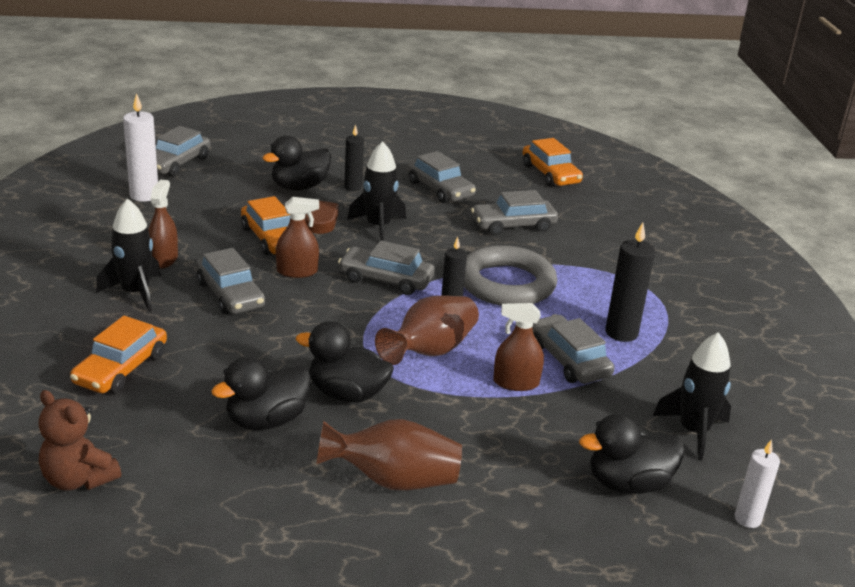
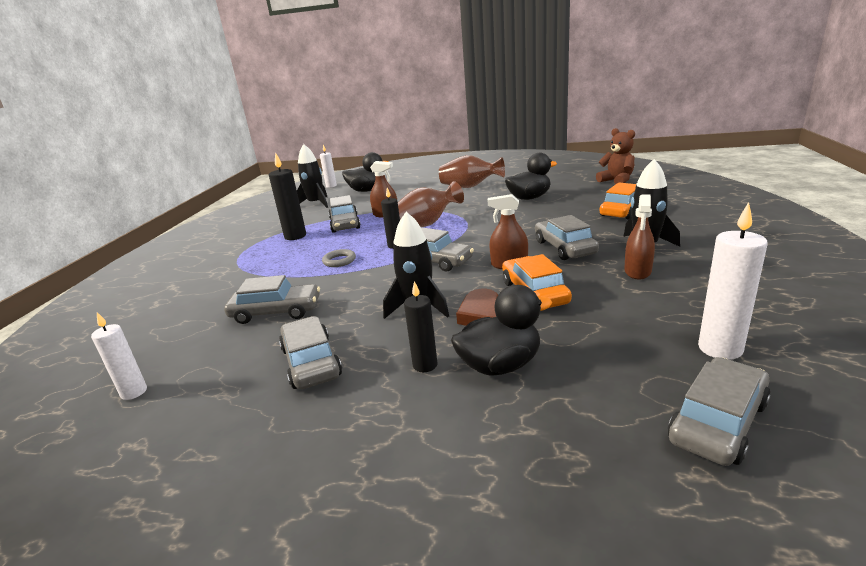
camera: 160 degrees left, 5 degrees down
black duck [296,321,394,402] -> none
grey ring [464,245,557,306] -> grey ring [322,249,356,267], size x0.42
orange car [523,138,583,187] -> white candle [91,312,147,400]

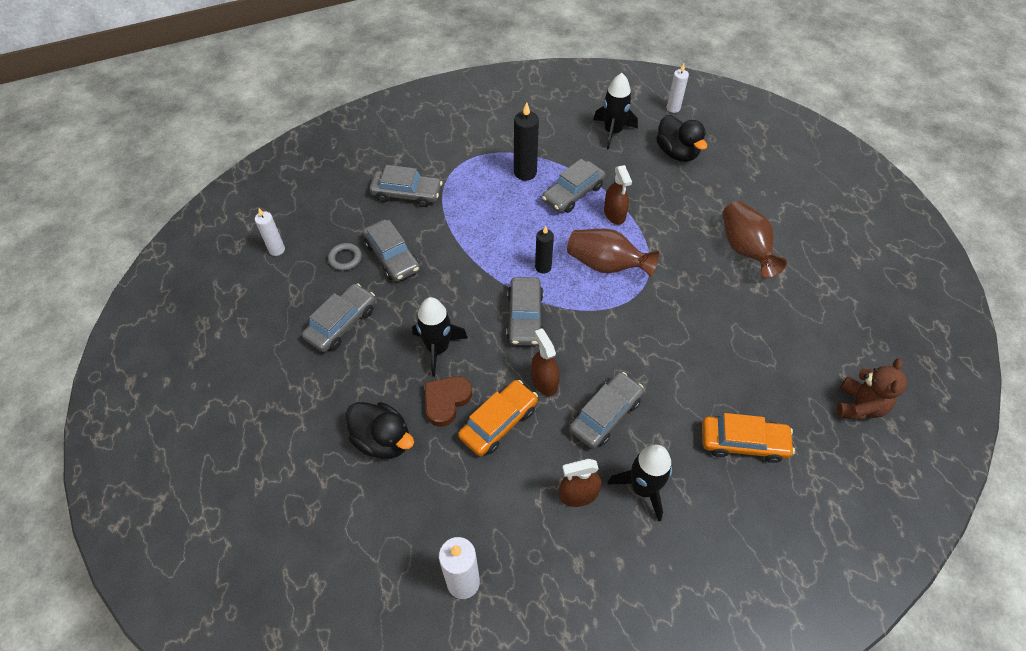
camera: 55 degrees right, 30 degrees up
grey ring [322,249,356,267] -> grey ring moved to [328,243,362,271]
black candle [404,281,437,372] -> none
black duck [505,153,557,200] -> none
grey car [668,357,771,466] -> grey car moved to [369,165,442,207]

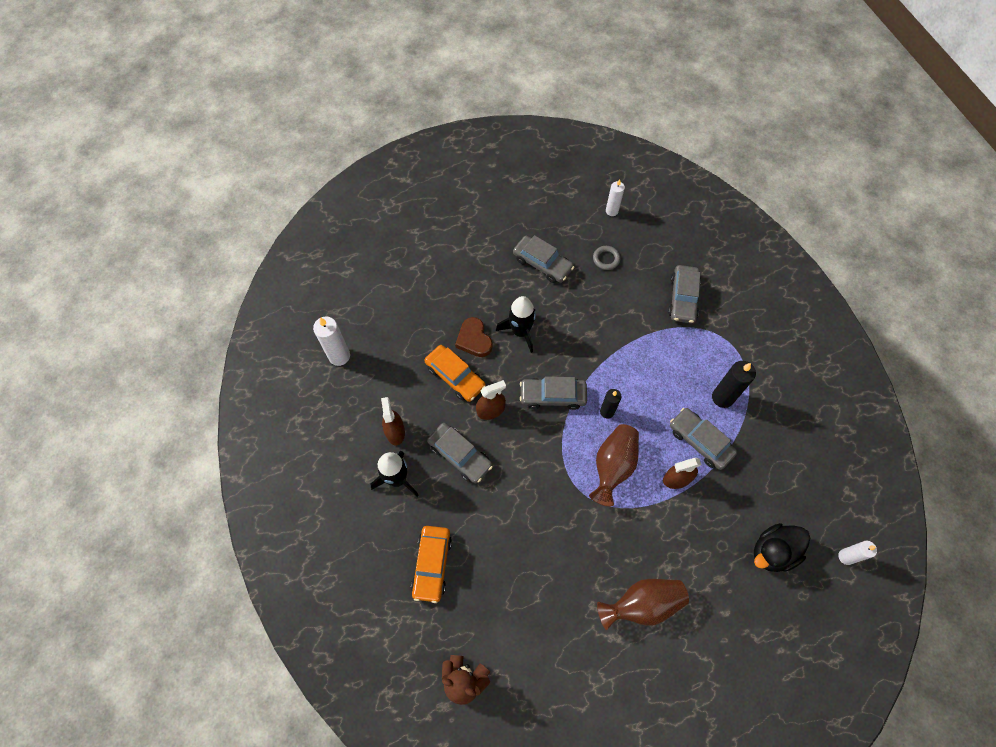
camera: 90 degrees right, 10 degrees up
black duck [346,402,414,459] -> none
grey car [363,220,420,282] -> none
brown heart [425,376,472,427] -> brown heart turned 150 degrees counterclockwise [455,317,493,357]
black rocket [593,73,638,150] -> none

